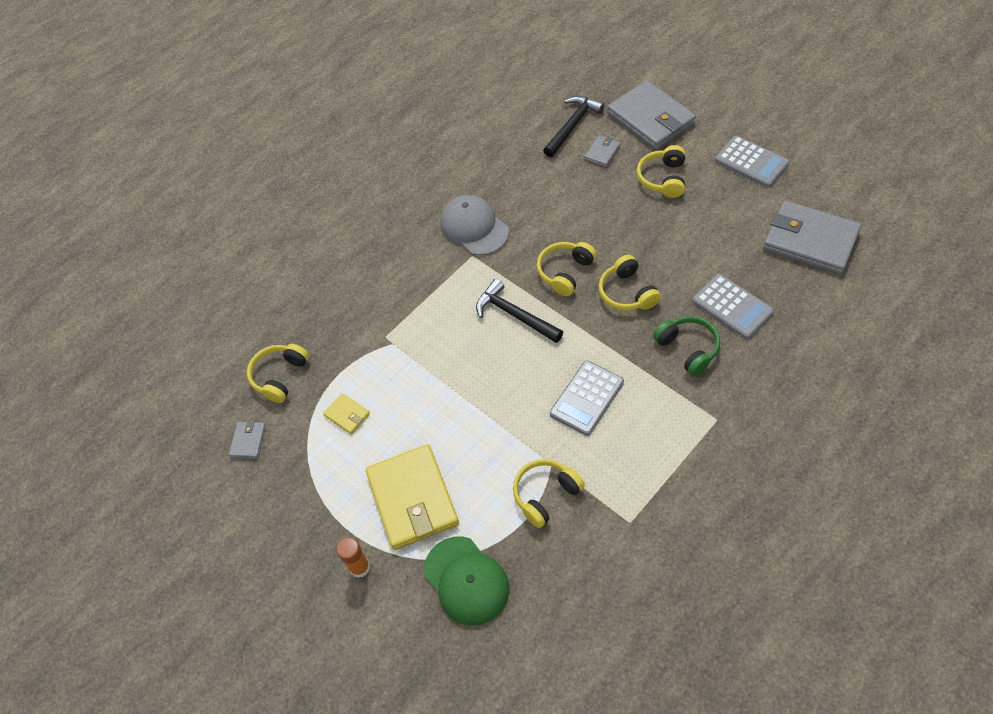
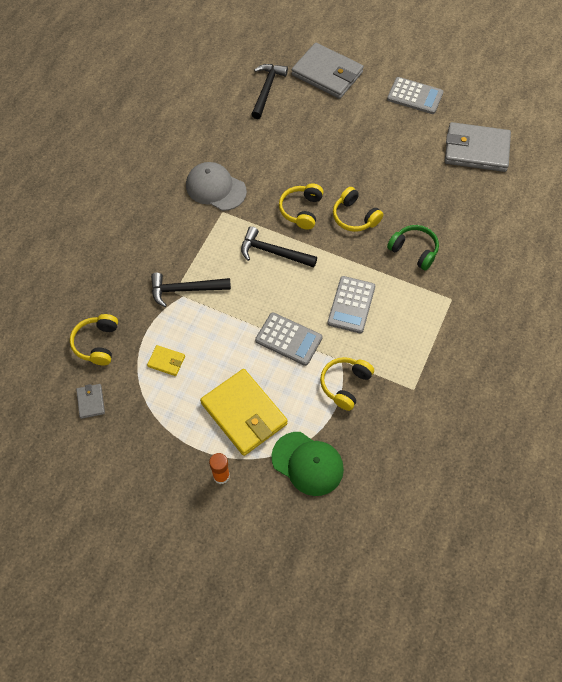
camera: 25 degrees left, 5 degrees up
grey wallet [584,135,621,167] -> none
yellow headphones [637,145,685,198] -> none
grey calculator [692,274,774,339] -> grey calculator moved to [255,312,322,366]
none -> black hammer [151,273,231,307]

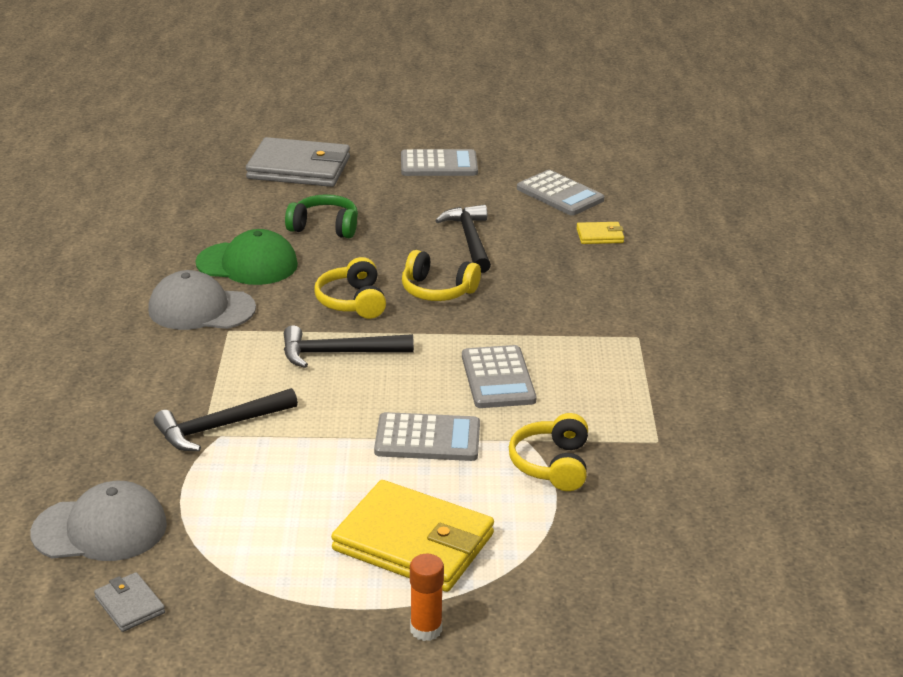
camera: 25 degrees left, 30 degrees down
yellow headphones [70,314,118,365] -> grey cap [30,481,167,561]
yellow wallet [147,345,185,376] -> yellow wallet moved to [576,222,624,244]
black hammer [251,64,288,119] -> black hammer moved to [435,205,491,273]
green cap [271,432,344,496] -> green cap moved to [196,229,298,285]
green headphones [387,225,439,270] -> green headphones moved to [285,194,358,238]
grey wallet [445,122,511,172] -> grey calculator [517,170,604,216]

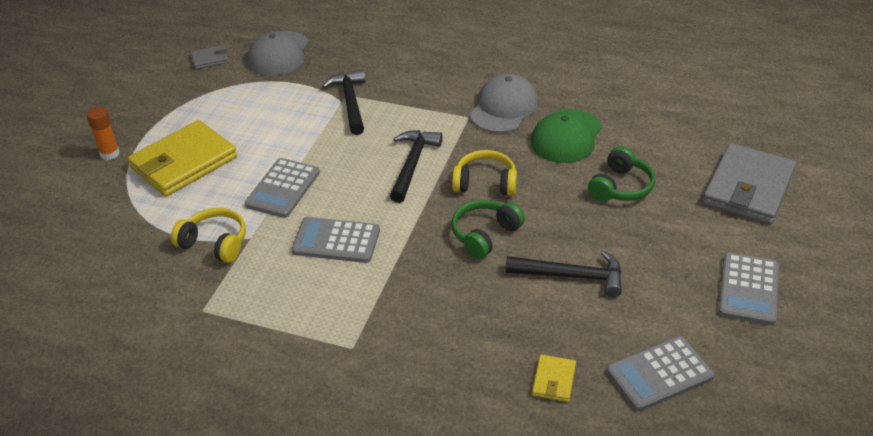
camera: 110 degrees right, 10 degrees up
yellow headphones [402,250,481,301] -> green headphones [451,200,525,259]

